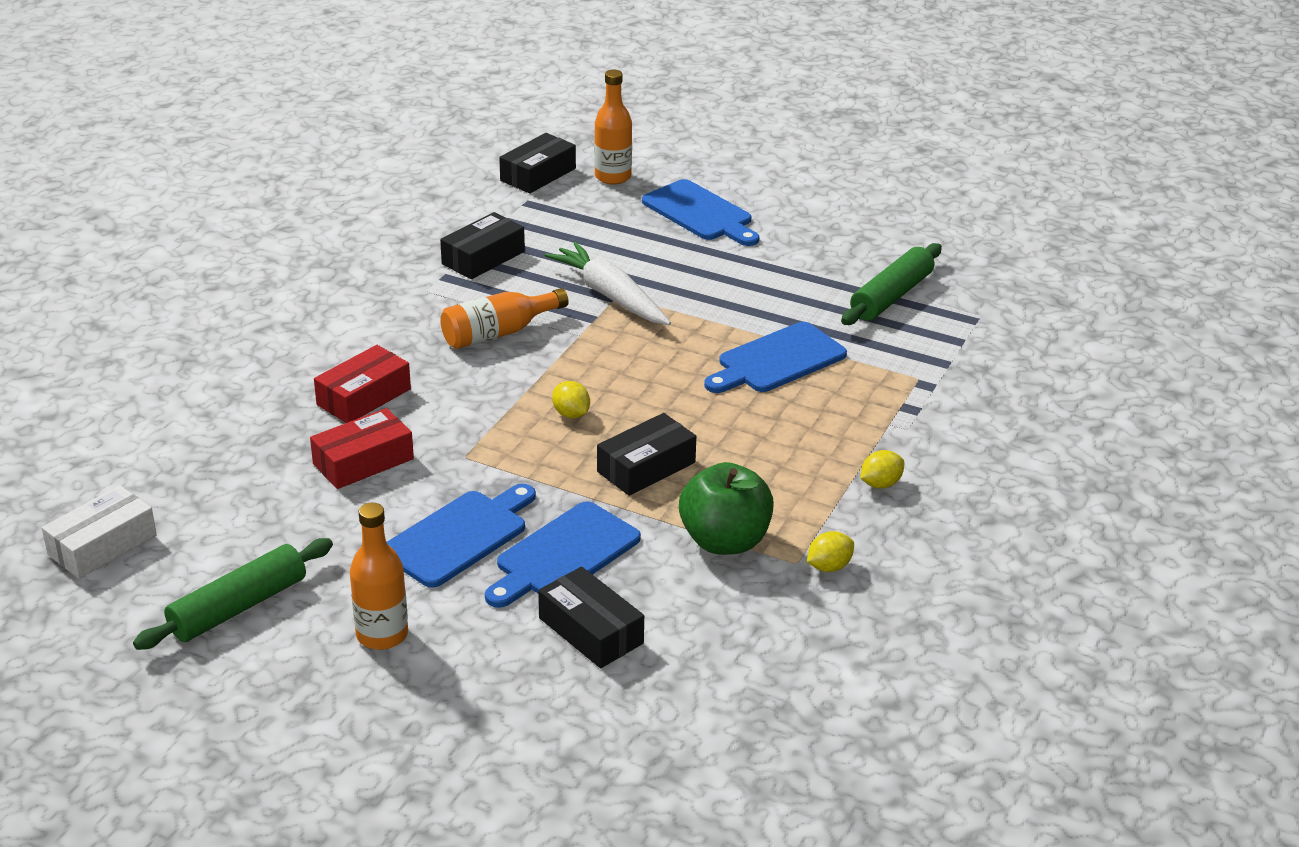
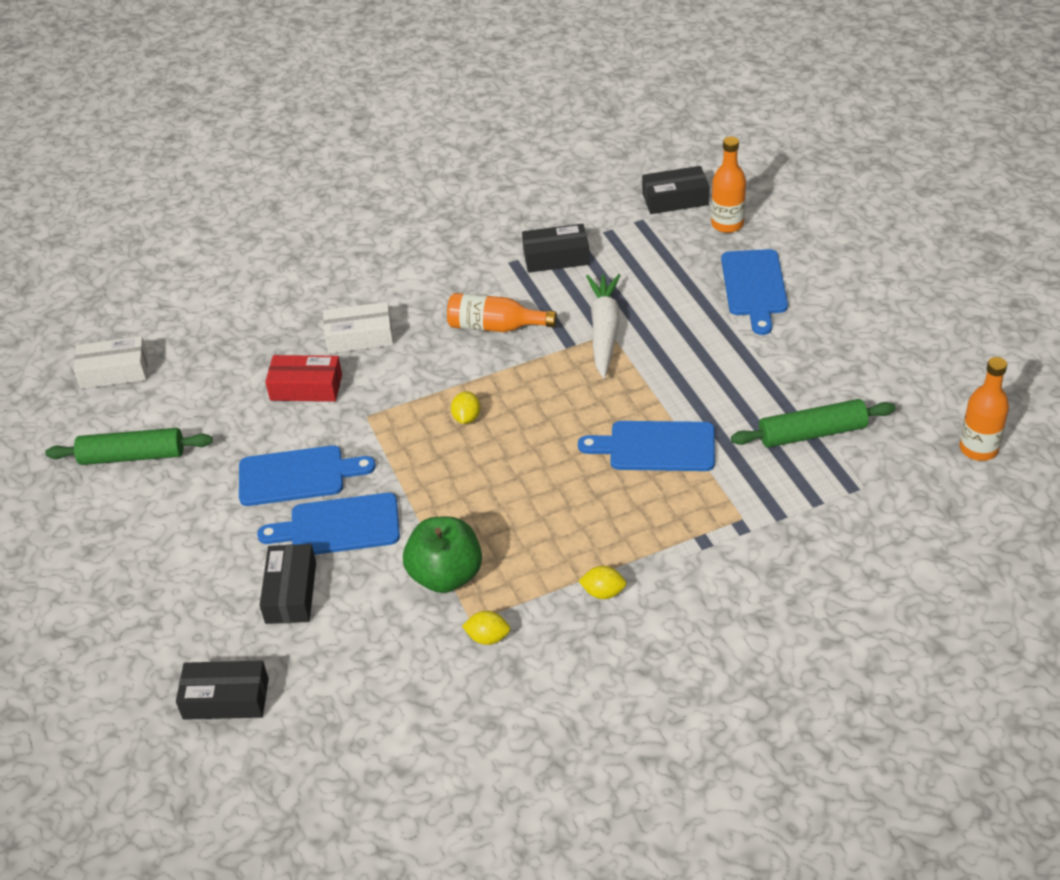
camera: 45 degrees right, 10 degrees up
red box [314,345,411,423] -> white box [323,302,393,354]
orange bottle [350,503,408,650] -> orange bottle moved to [960,357,1009,461]
black box [597,413,696,496] -> black box moved to [176,661,269,720]

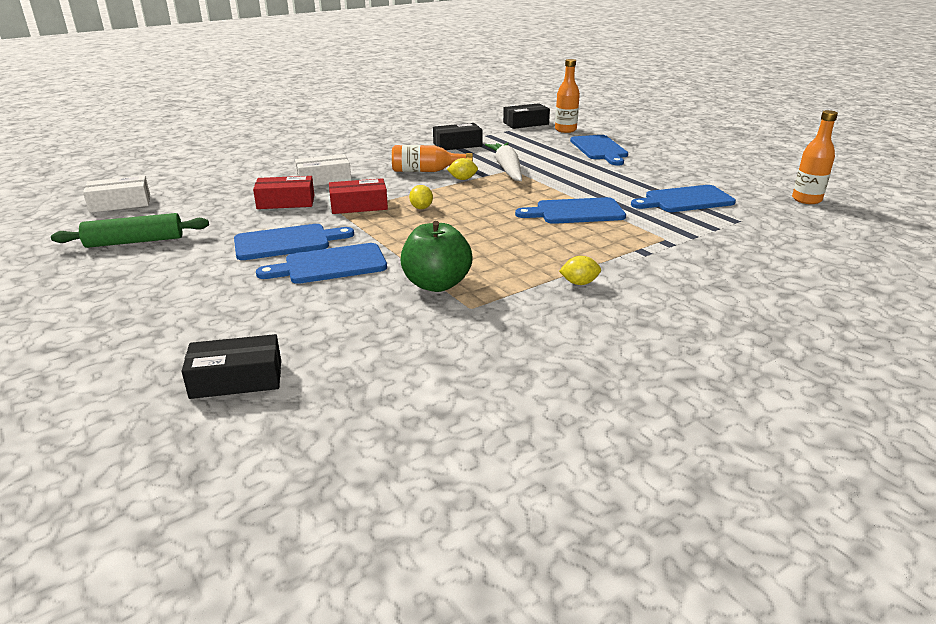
camera: 15 degrees left, 15 degrees down
black box [260,544,316,624] -> none
yellow lemon [462,611,510,645] -> yellow lemon moved to [447,158,478,180]
green rolling pin [731,399,896,448] -> blue cutting board [631,185,736,212]
none -> red box [329,178,388,214]

